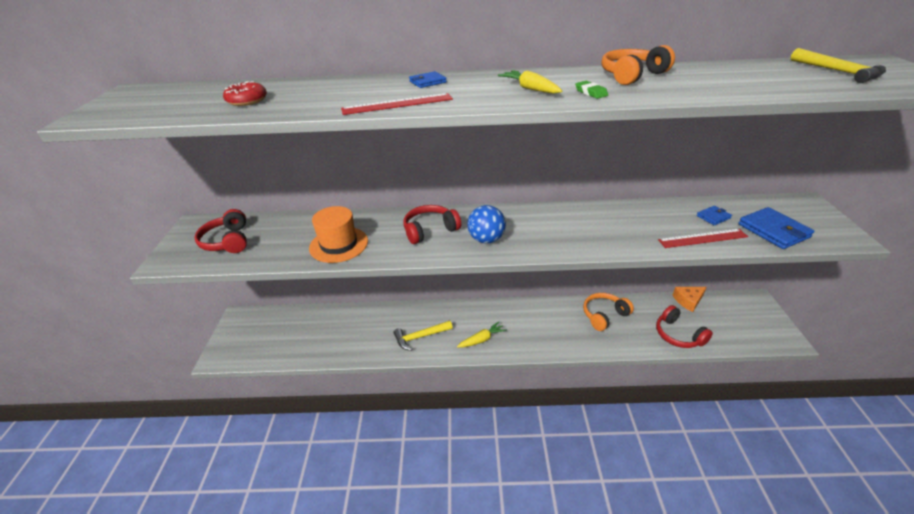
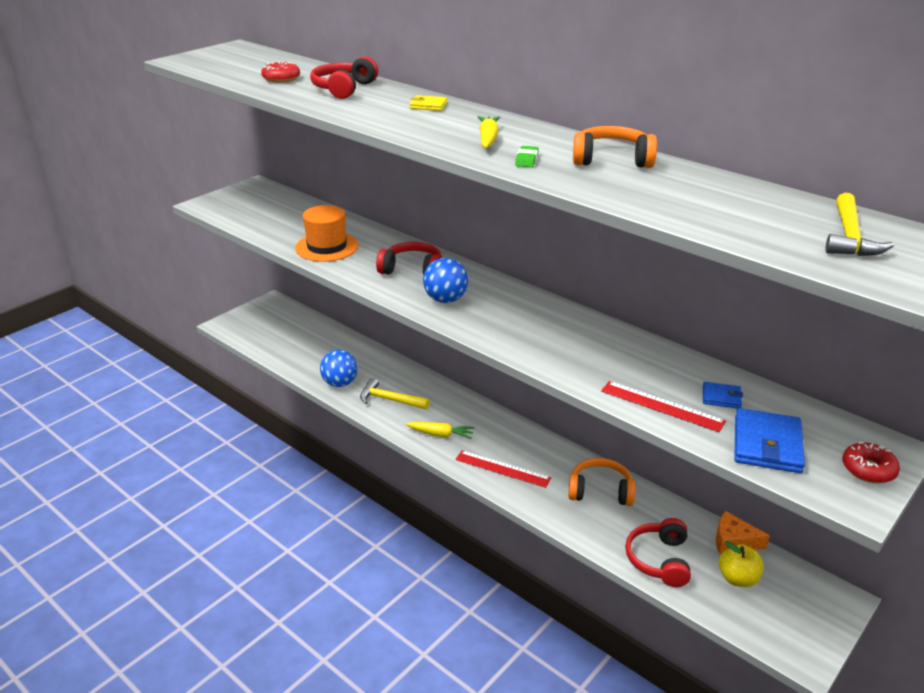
camera: 40 degrees right, 5 degrees down
red headphones [195,209,247,253] -> red headphones moved to [310,56,378,99]
red ruler [341,93,453,115] -> red ruler moved to [455,450,551,488]
blue wallet [409,71,447,88] -> yellow wallet [410,95,447,111]
none -> blue ball [320,350,358,387]
none -> yellow apple [719,541,763,587]
none -> red donut [842,442,900,483]

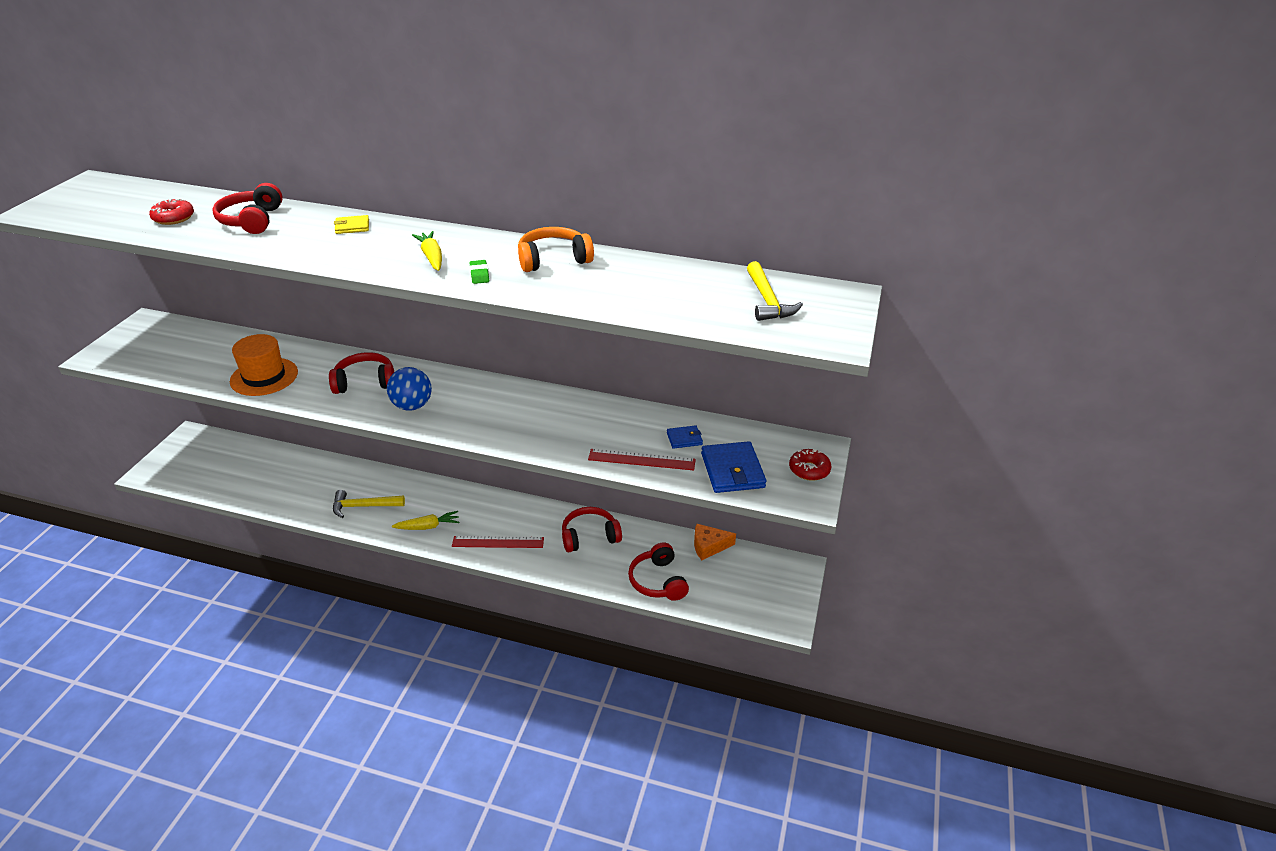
camera: 25 degrees left, 5 degrees up
blue ball [320,350,358,387] -> none
orange headphones [568,458,635,506] -> red headphones [562,507,622,552]
yellow apple [719,541,763,587] -> none

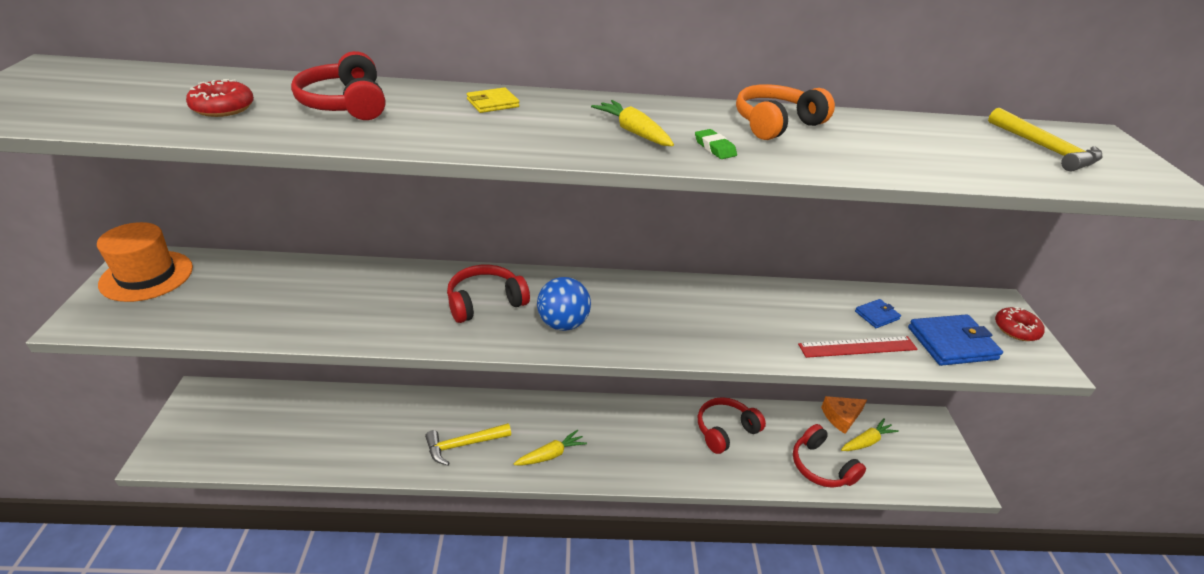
camera: 20 degrees left, 0 degrees up
orange hat [230,334,298,396] -> orange hat moved to [97,222,193,302]
red ruler [452,536,544,548] -> none
blue wallet [701,441,767,493] -> blue wallet turned 75 degrees counterclockwise [908,314,1003,366]
none -> yellow carrot [841,418,899,451]

